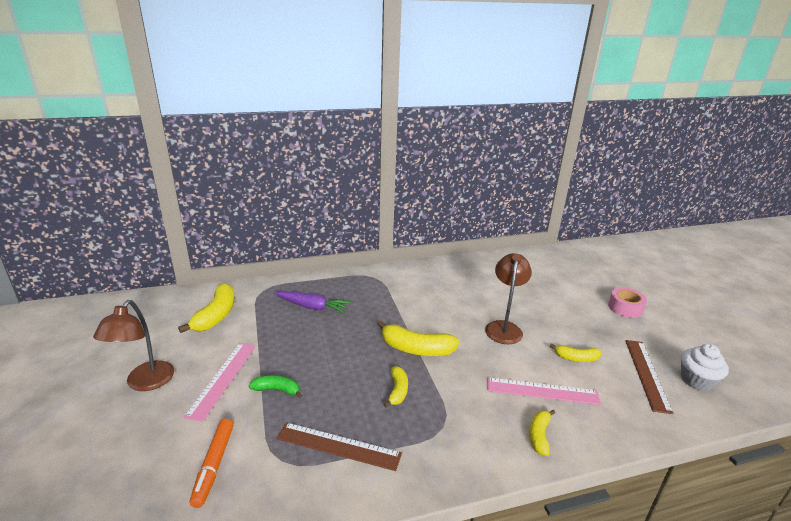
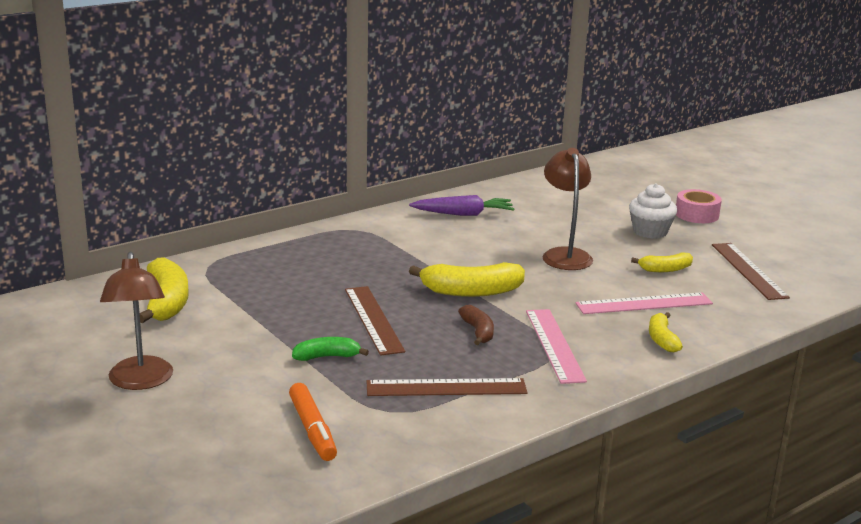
camera: 20 degrees left, 5 degrees down
pink ruler [183,343,256,422] -> pink ruler moved to [526,309,587,384]
purple carrot [274,291,351,314] -> purple carrot moved to [409,195,515,216]
yellow banana [383,366,408,408] -> brown banana [458,305,494,345]
white cupcake [681,344,729,391] -> white cupcake moved to [629,183,677,239]
none -> brown ruler [345,286,405,356]

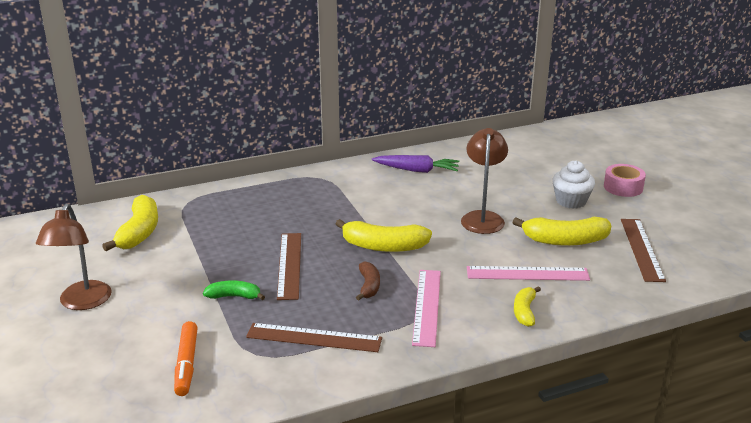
camera: 15 degrees right, 5 degrees up
yellow banana [631,252,693,272] -> yellow banana [512,217,611,246], size x1.73

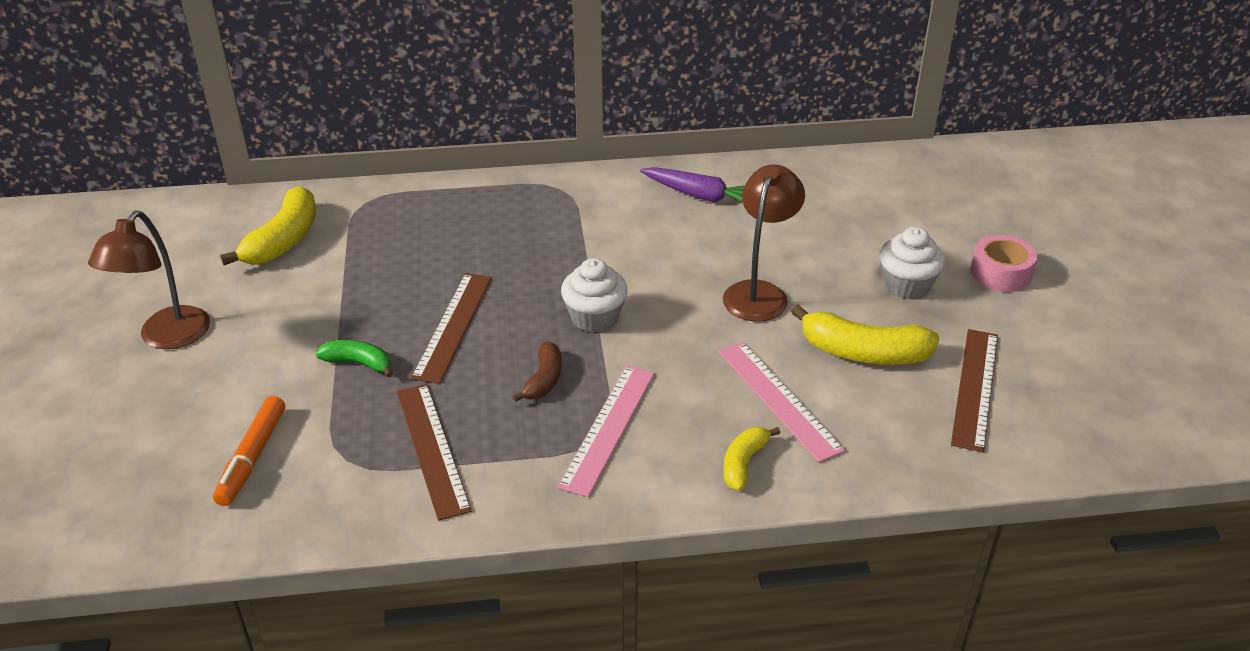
camera: 15 degrees right, 10 degrees up
brown ruler [246,323,382,352] -> brown ruler turned 45 degrees clockwise [397,384,472,521]
yellow banana [335,219,432,252] -> white cupcake [561,258,628,333]
pink ruler [467,266,590,281] -> pink ruler turned 45 degrees clockwise [719,342,846,463]

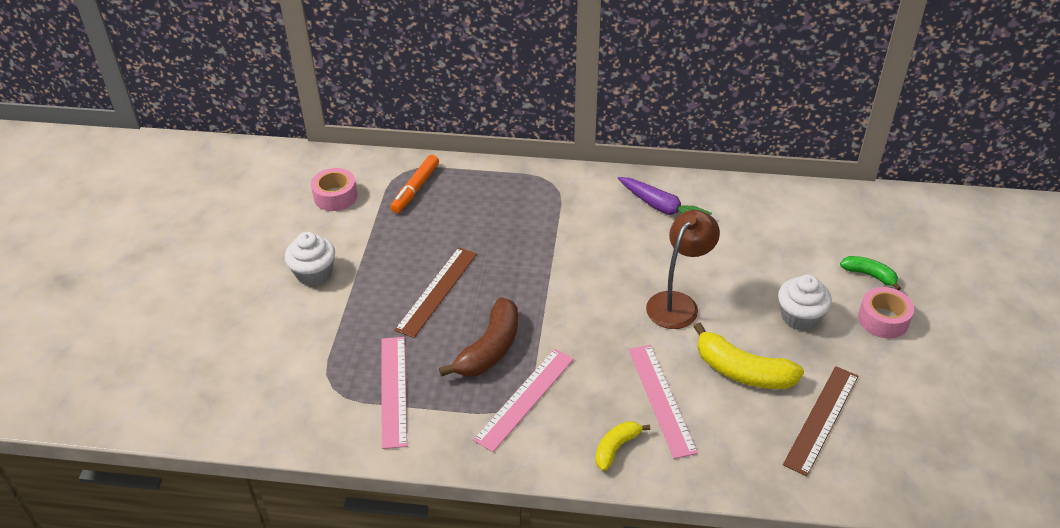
camera: 15 degrees right, 5 degrees up
brown lamp [88,211,210,349] -> none
orange marker [213,396,285,506] -> orange marker moved to [390,155,439,213]
yellow banana [220,186,316,265] -> pink tape [311,168,358,211]
green banana [316,340,393,378] -> green banana moved to [840,256,901,290]
brown ruler [397,384,472,521] -> pink ruler [381,337,407,449]
brown banana [513,342,562,402] -> brown banana [439,297,518,377], size x1.73
white cupcake [561,258,628,333] -> white cupcake moved to [285,232,335,286]

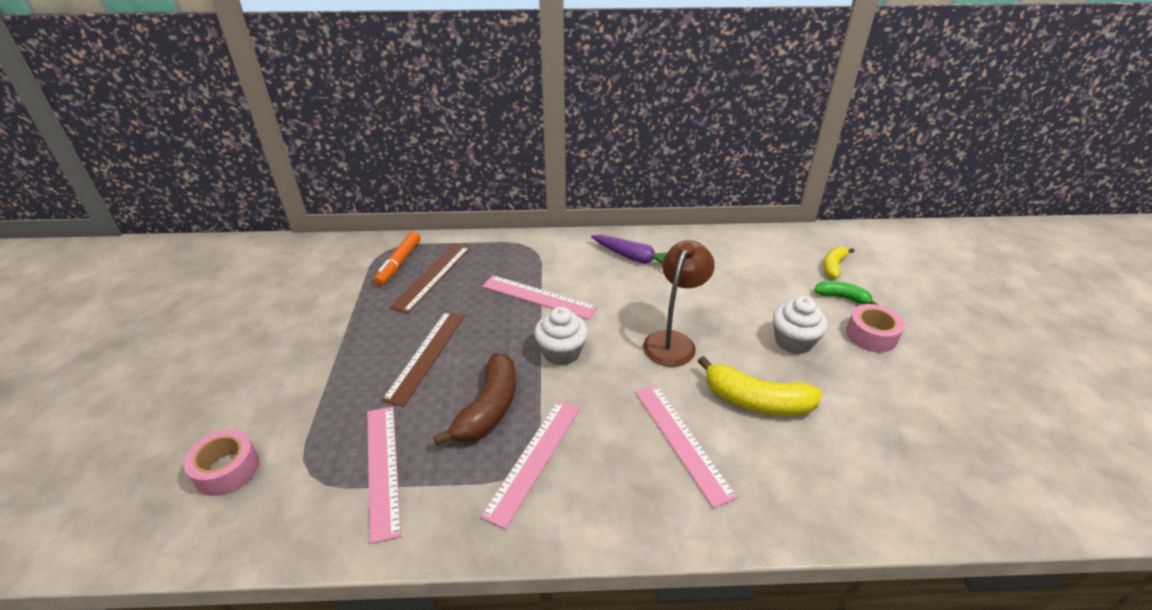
camera: 10 degrees left, 5 degrees down
white cupcake [285,232,335,286] -> white cupcake moved to [534,307,588,365]
pink tape [311,168,358,211] -> pink tape moved to [184,429,259,496]
yellow banana [595,421,650,471] -> yellow banana moved to [823,247,854,278]
brown ruler [783,366,858,476] -> brown ruler moved to [390,244,470,313]
none -> pink ruler [482,275,598,320]

